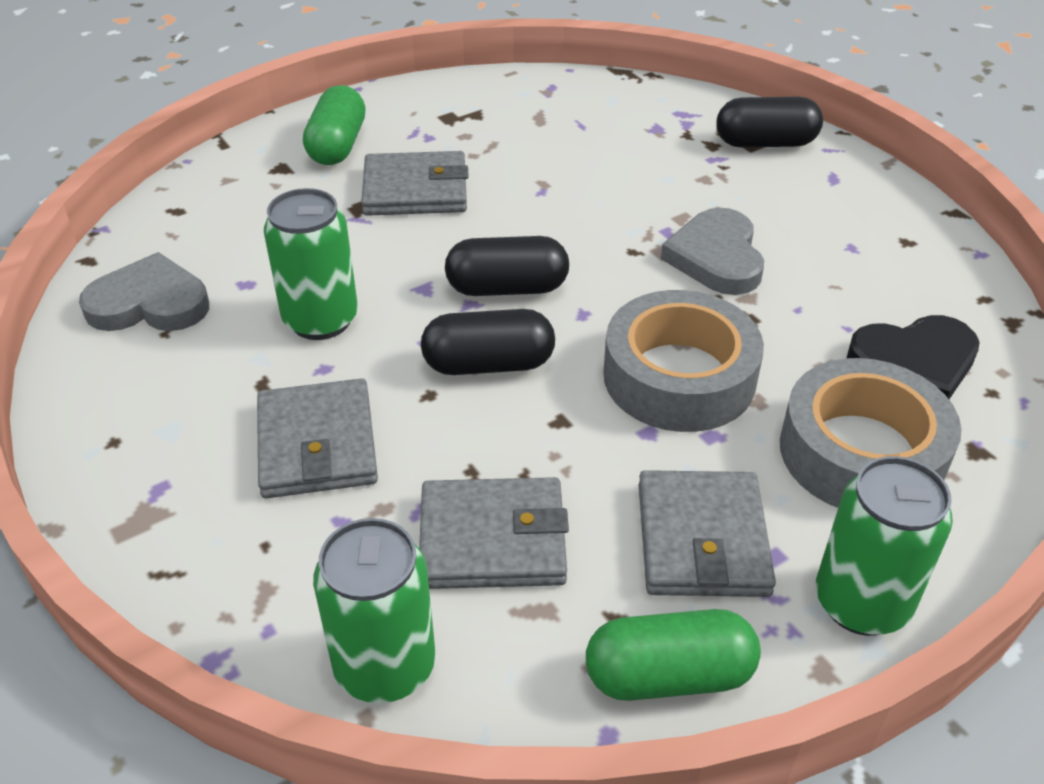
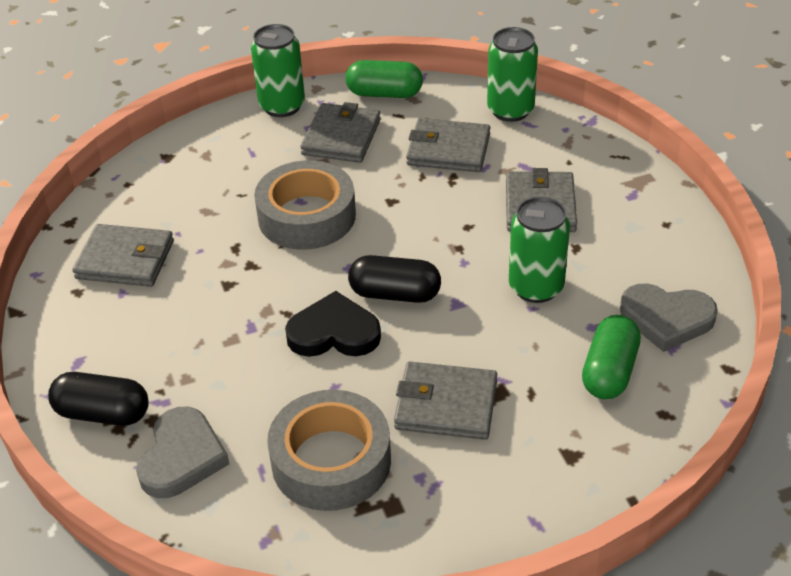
camera: 165 degrees left, 0 degrees up
green capsule [303,85,366,165] -> green capsule moved to [582,315,641,399]
black capsule [421,309,555,375] -> none
grey heart [661,208,764,295] -> grey heart moved to [136,407,230,498]
grey tape [780,358,962,508] -> grey tape moved to [267,390,391,511]
black heart [847,315,980,399] -> black heart moved to [285,291,381,357]
none -> grey wallet [72,224,174,287]

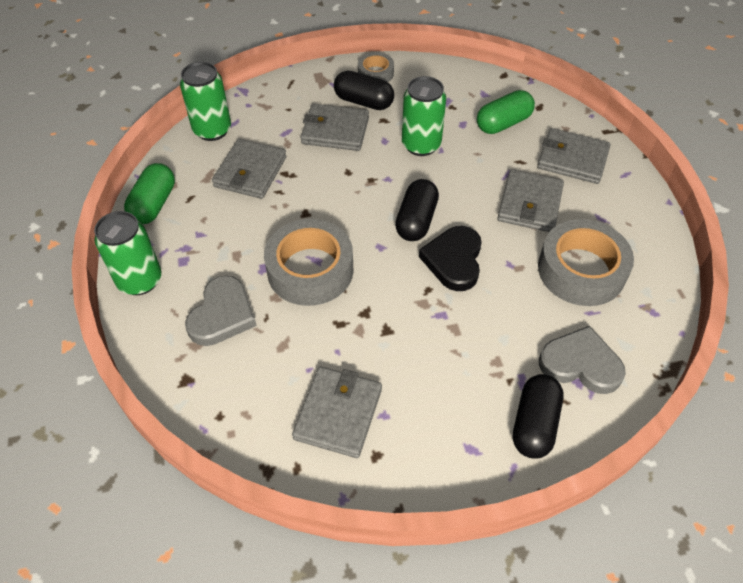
camera: 85 degrees left, 10 degrees up
grey wallet [300,102,381,163] -> grey wallet moved to [537,128,611,184]
green capsule [582,315,641,399] -> green capsule turned 60 degrees counterclockwise [477,90,535,134]
grey heart [620,284,718,352] -> grey heart moved to [185,276,257,346]
none -> black capsule [334,71,394,110]
none -> grey tape [358,52,394,82]

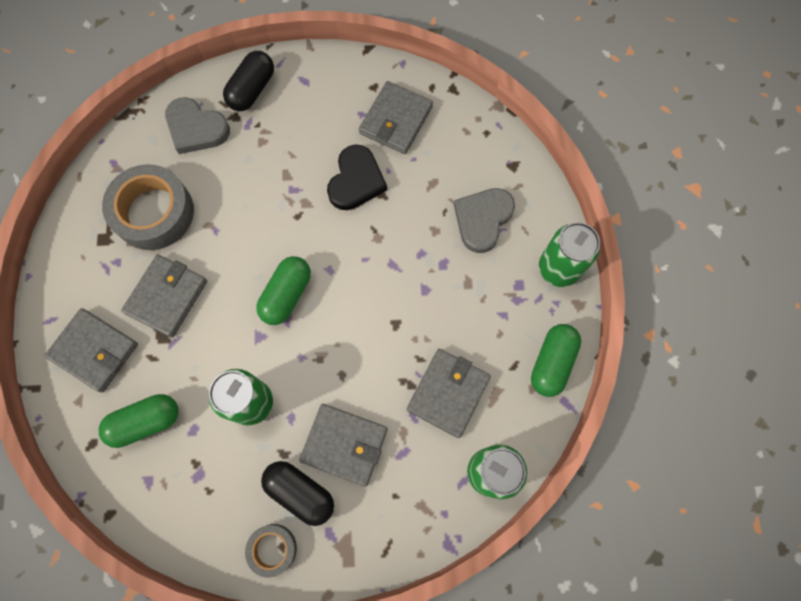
camera: 170 degrees left, 20 degrees up
grey tape [264,219,354,306] -> none
black capsule [395,179,439,241] -> green capsule [256,256,311,325]
black heart [419,226,482,291] -> black heart moved to [327,144,387,210]

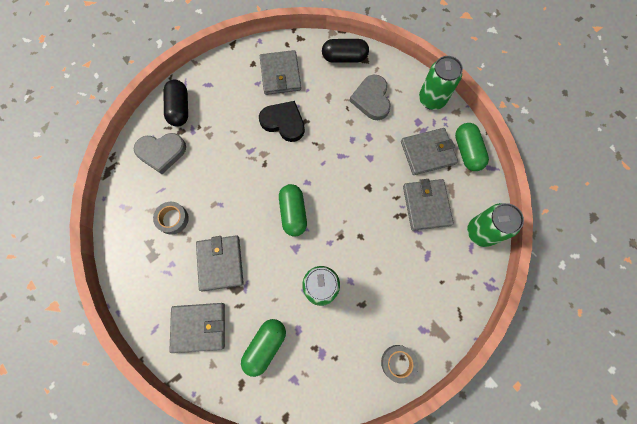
camera: 35 degrees left, 0 degrees up
grey tape [102,164,194,250] -> grey tape [153,202,189,235], size x0.52
black capsule [261,461,334,526] -> black capsule moved to [322,39,369,63]
grey wallet [299,404,388,487] -> grey wallet moved to [401,128,458,175]
black heart [327,144,387,210] -> black heart turned 45 degrees counterclockwise [259,101,305,142]

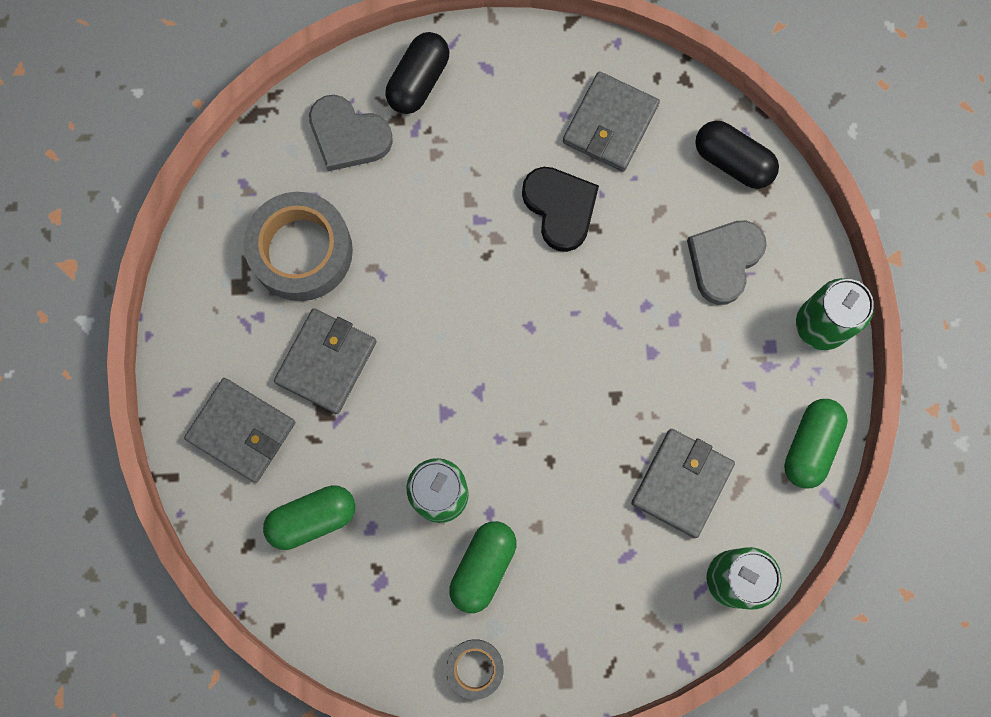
camera: 35 degrees right, 5 degrees up
grey tape [153,202,189,235] -> grey tape [243,192,353,301], size x1.91
green capsule [279,184,307,237] -> green capsule moved to [449,521,517,613]
grey wallet [401,128,458,175] -> none

